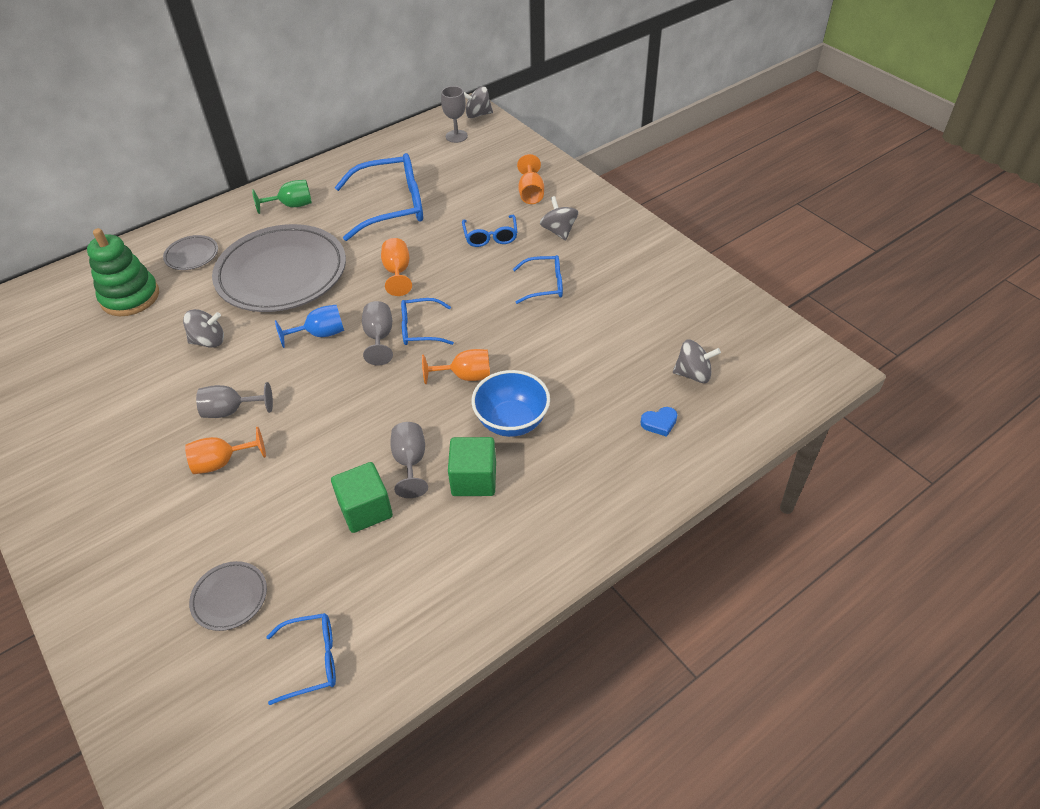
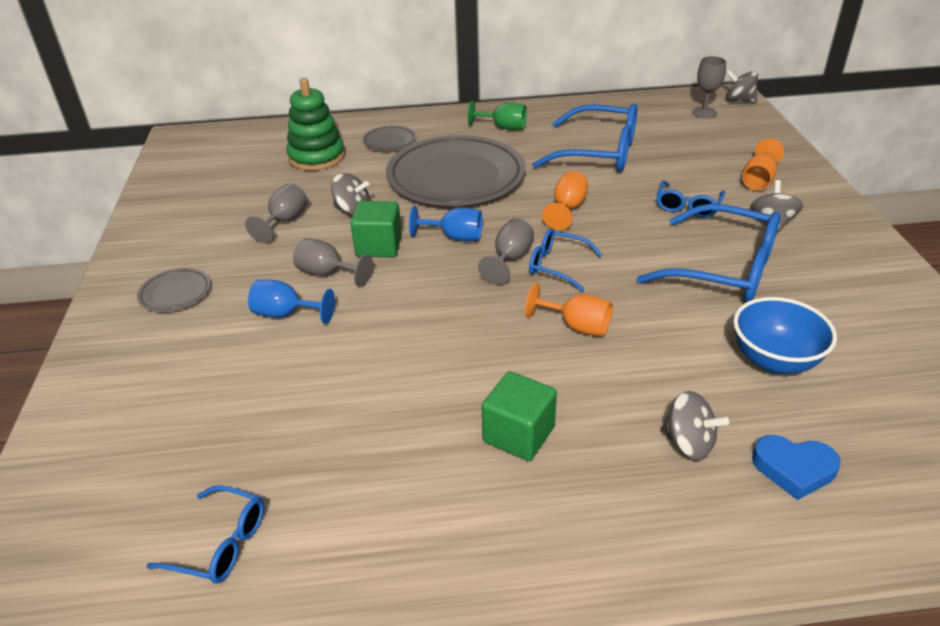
camera: 30 degrees right, 10 degrees down
orange goblet [185,427,266,474] -> blue goblet [248,280,335,324]
grey plate [189,561,267,631] -> grey plate moved to [137,268,210,312]
green cube [331,462,393,533] -> green cube moved to [351,201,402,257]
grey goblet [390,422,428,498] -> grey goblet moved to [245,183,307,243]
blue bowl [471,370,550,437] -> blue bowl moved to [733,297,837,374]
blue glasses [513,255,563,304] -> blue glasses [636,204,780,302], size x1.90
blue heart [641,407,677,437] -> blue heart [752,435,841,500], size x1.51
grey spinning top [673,339,721,383] -> grey spinning top moved to [661,391,729,461]

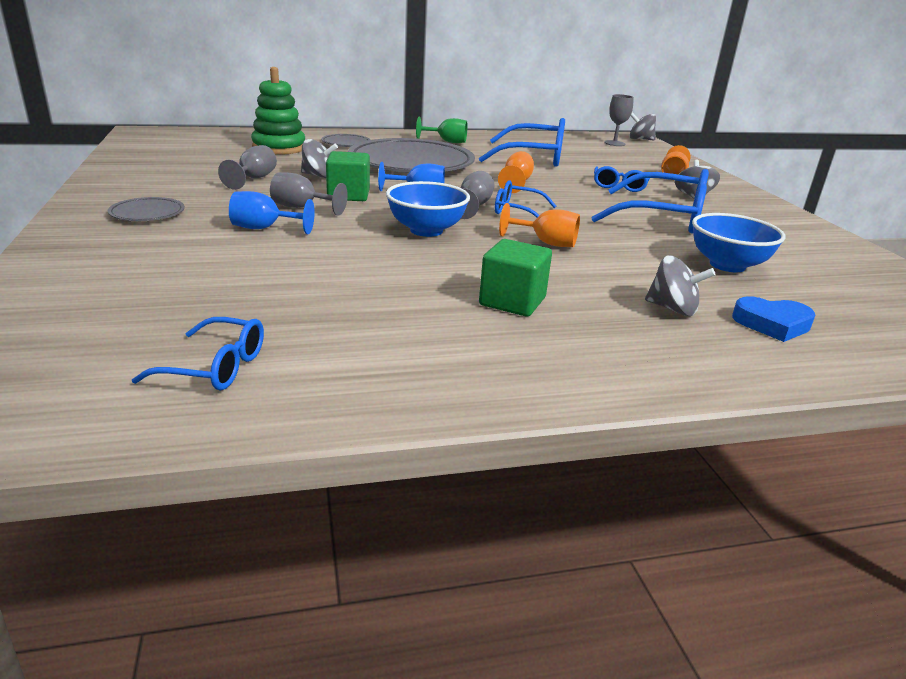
camera: 10 degrees left, 10 degrees down
none -> blue bowl [386,181,470,237]

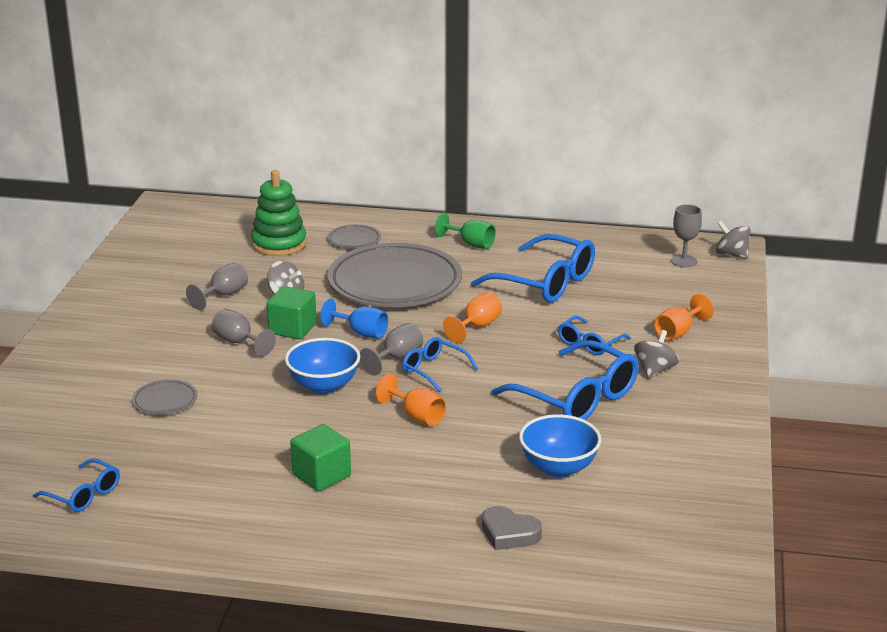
camera: 25 degrees right, 0 degrees up
grey plate [108,197,185,221] -> grey plate moved to [132,379,197,415]
blue goblet [229,191,315,234] -> none
grey spinning top [645,255,716,316] -> none
blue heart [732,296,815,342] -> grey heart [482,506,542,550]

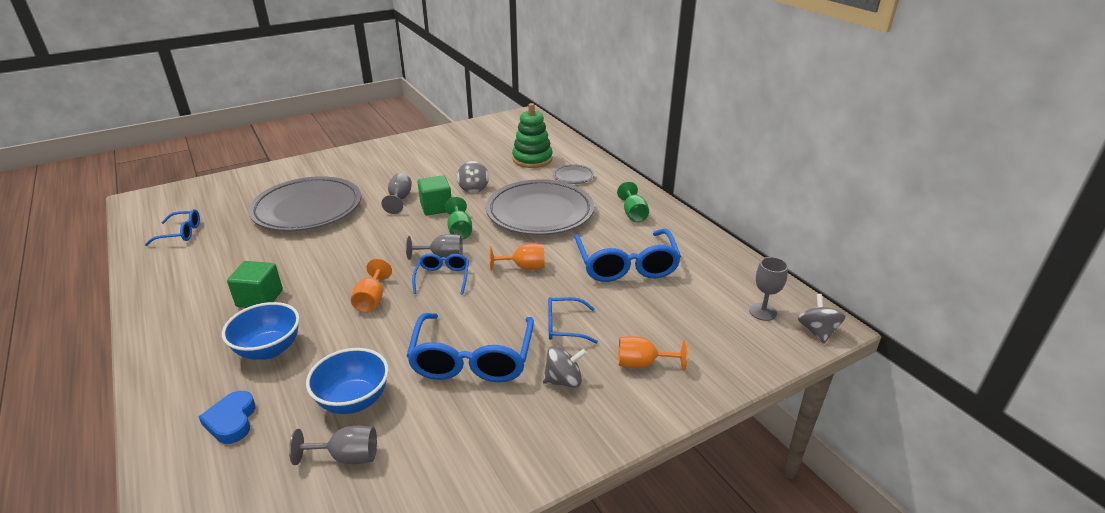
camera: 50 degrees right, 5 degrees up
blue glasses [33,458,120,512] -> blue glasses turned 90 degrees counterclockwise [145,209,200,246]
grey plate [132,379,197,415] -> grey plate [248,176,361,231], size x2.38
grey goblet [186,262,248,310] -> grey goblet moved to [289,426,377,465]
blue bowl [285,338,360,394] -> blue bowl moved to [222,302,300,360]
blue goblet [320,299,388,339] -> green goblet [445,197,472,239]
grey heart [482,506,542,550] -> blue heart [198,391,256,444]

